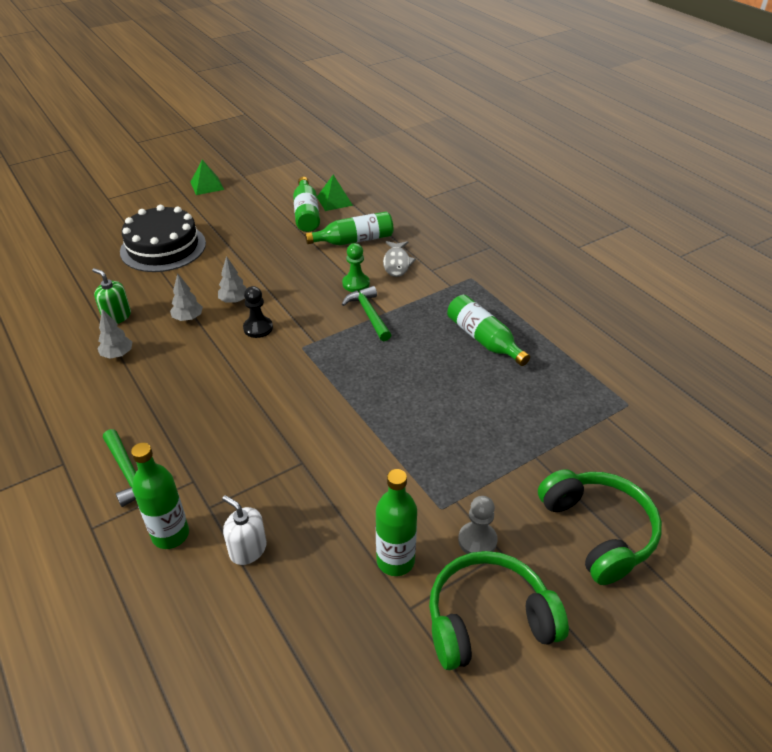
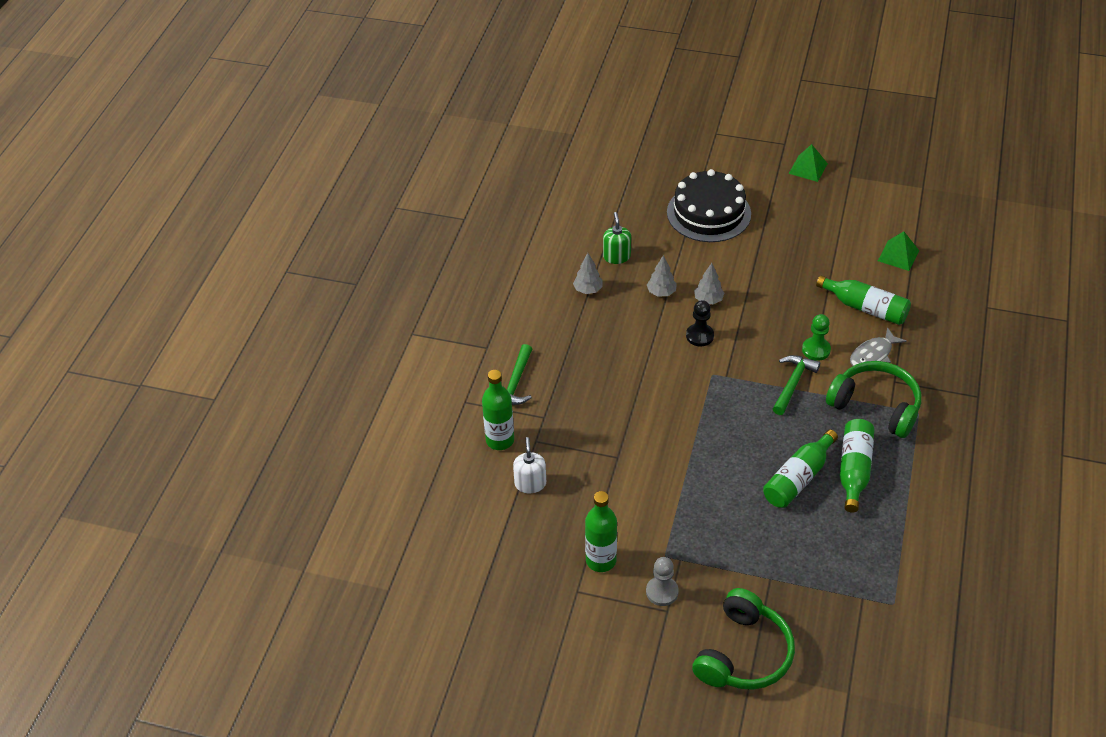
camera: 50 degrees right, 5 degrees up
green bottle [293,177,320,232] -> green bottle moved to [763,429,838,508]
green headphones [429,551,569,670] -> green headphones moved to [826,361,921,438]

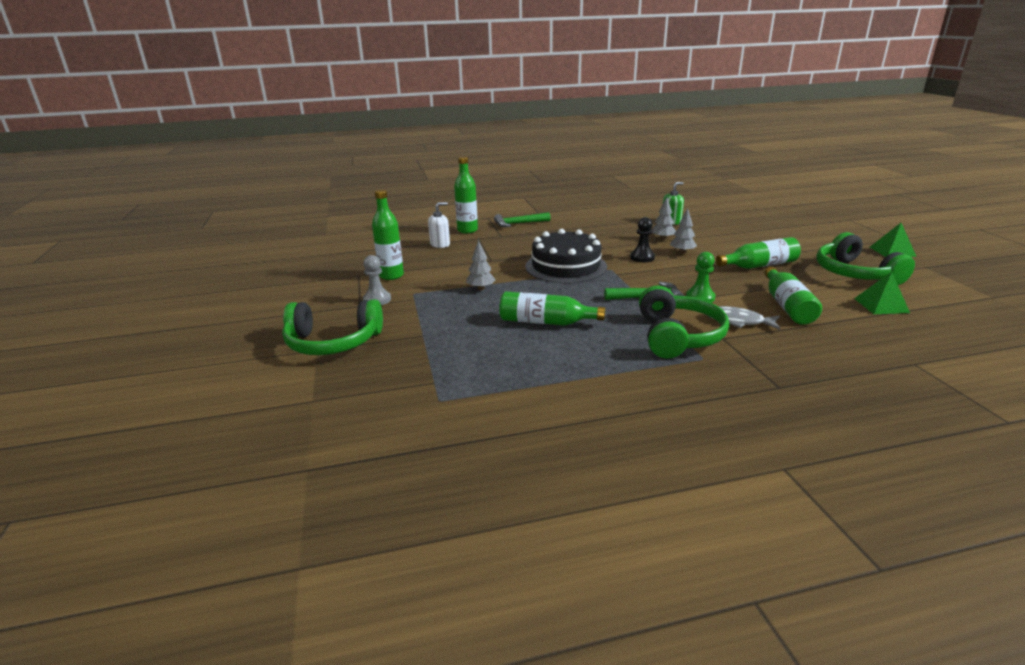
camera: 60 degrees right, 20 degrees down
grey tree [573,253,603,294] -> grey tree moved to [466,240,496,290]
black cake [667,169,751,242] -> black cake moved to [526,229,607,283]
green bottle [840,419,875,513] -> green bottle moved to [716,237,801,269]
none -> green headphones [816,232,915,285]

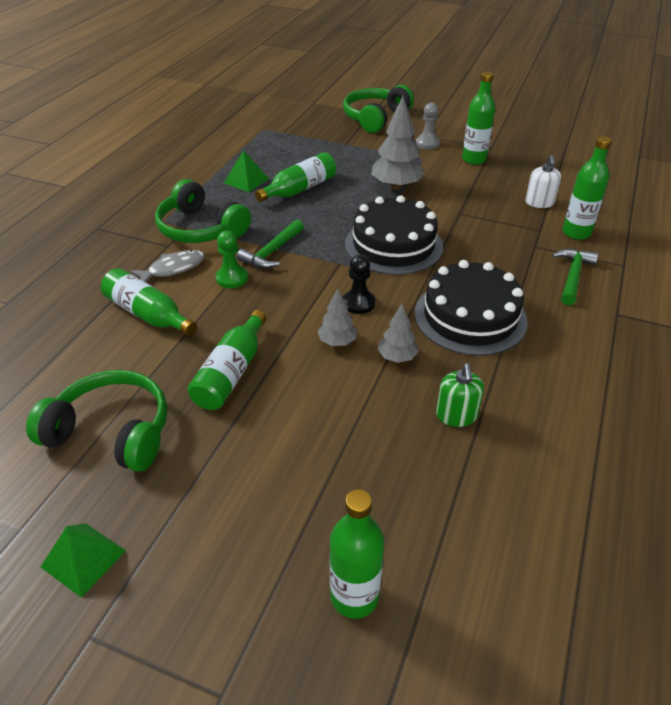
camera: 125 degrees right, 15 degrees up
grey tree [466,240,496,290] -> grey tree [371,96,425,190], size x1.80
green pyramid [854,272,910,314] -> green pyramid moved to [224,150,269,192]
none -> green bottle [330,489,384,619]
none -> black cake [415,260,528,356]

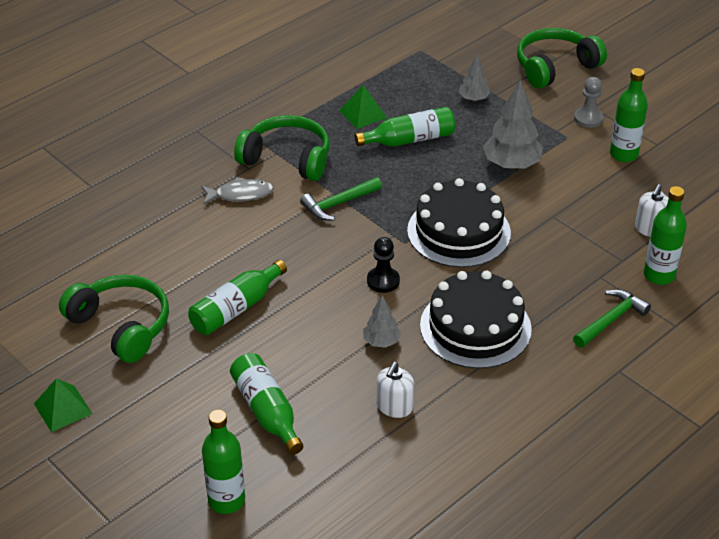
camera: 25 degrees right, 0 degrees up
green bottle [101,268,197,336] -> green bottle moved to [230,353,303,455]
green headphones [155,179,251,243] -> green headphones turned 135 degrees clockwise [234,115,329,181]
green pawn [216,231,248,288] -> none
grey tree [317,288,357,346] -> grey tree moved to [459,55,490,101]
green soap dispenser [436,363,484,427] -> white soap dispenser [377,362,414,418]

